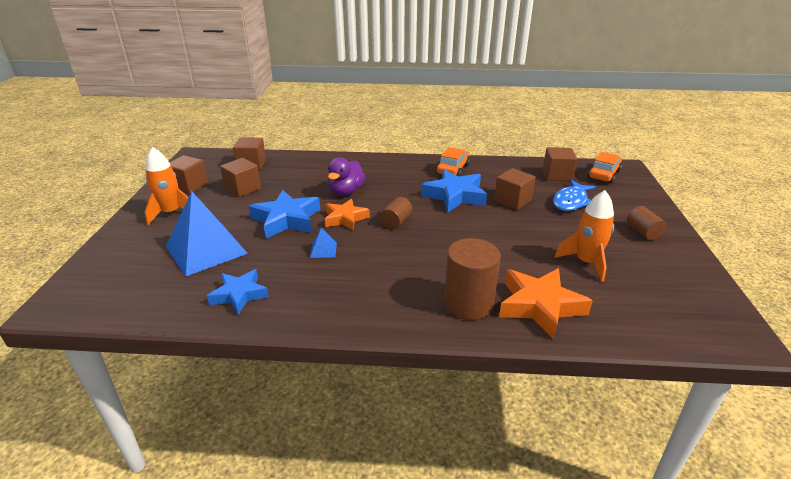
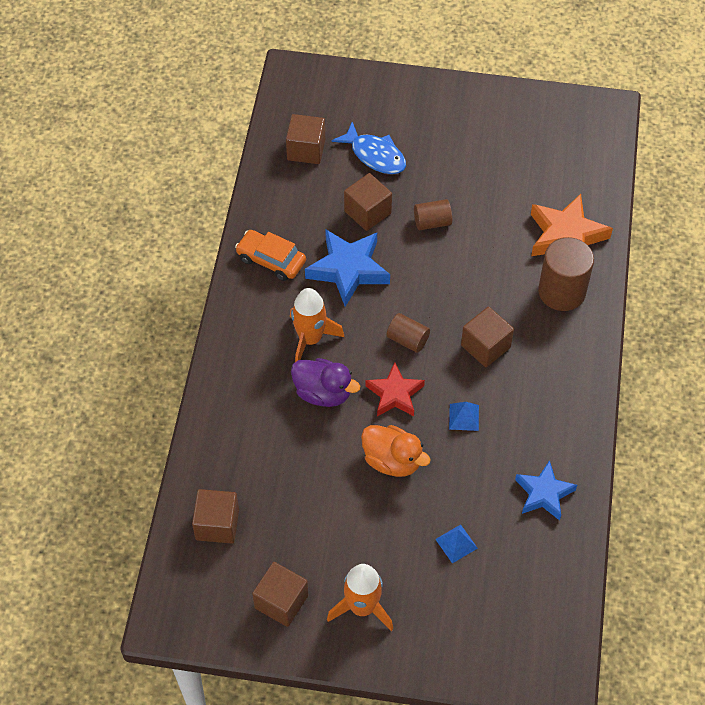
camera: 85 degrees left, 25 degrees up
blue pyramid [166,191,248,276] -> blue pyramid [435,524,478,563], size x0.41
brown cube [220,158,261,198] -> brown cube moved to [461,307,514,367]
blue star [249,190,320,239] -> orange duck [361,425,431,477]
orange star [325,199,370,231] -> red star [365,362,425,416]
orange rocket [554,190,614,282] -> orange rocket moved to [290,288,344,362]
orange car [588,152,622,183] -> none
brown cylinder [627,206,667,240] -> brown cylinder moved to [414,199,452,230]

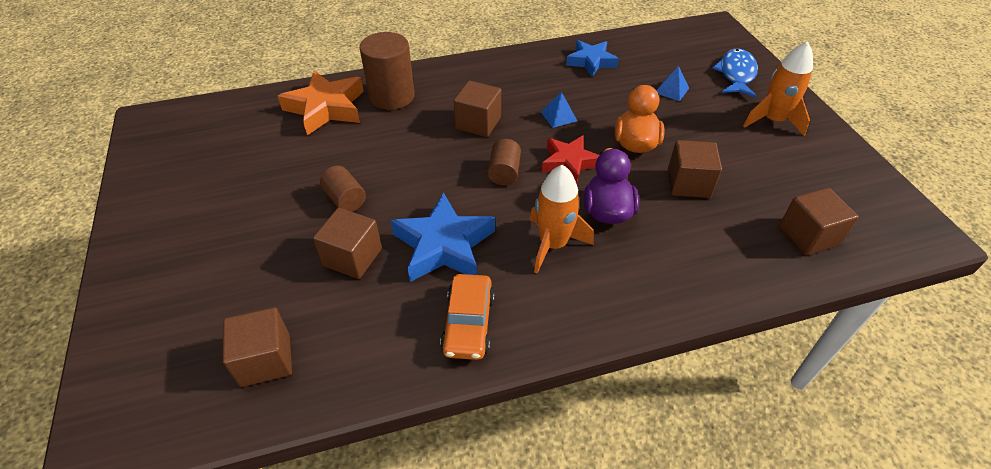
camera: 115 degrees left, 10 degrees down
brown cube [252,562,308,627] -> brown cube moved to [668,140,722,198]
blue fish [332,122,406,174] -> blue fish moved to [712,49,758,98]

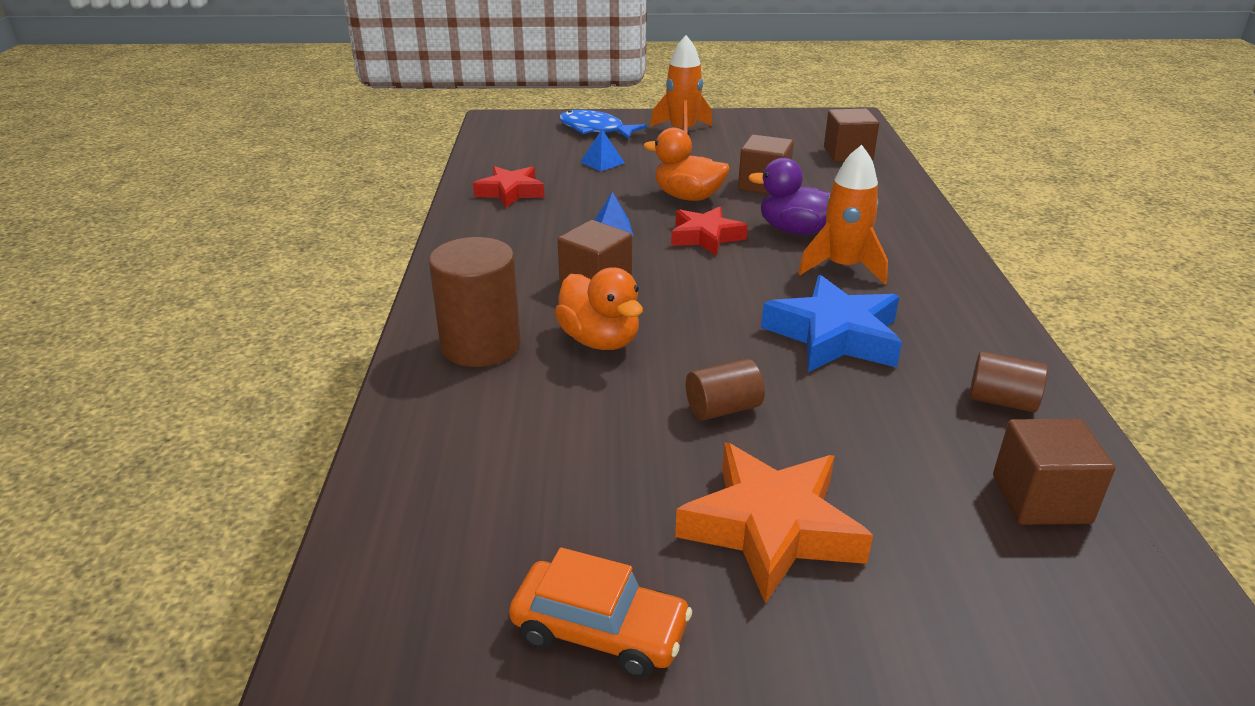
camera: 75 degrees left, 15 degrees down
orange star [278,70,364,135] -> orange star moved to [675,442,873,604]
brown cube [313,208,382,279] -> none
orange car [440,274,495,360] -> orange car moved to [509,547,692,678]
brown cylinder [488,139,521,185] -> brown cylinder moved to [969,351,1048,413]
blue star [566,40,619,77] -> red star [473,166,545,208]
none -> orange duck [555,267,643,350]

